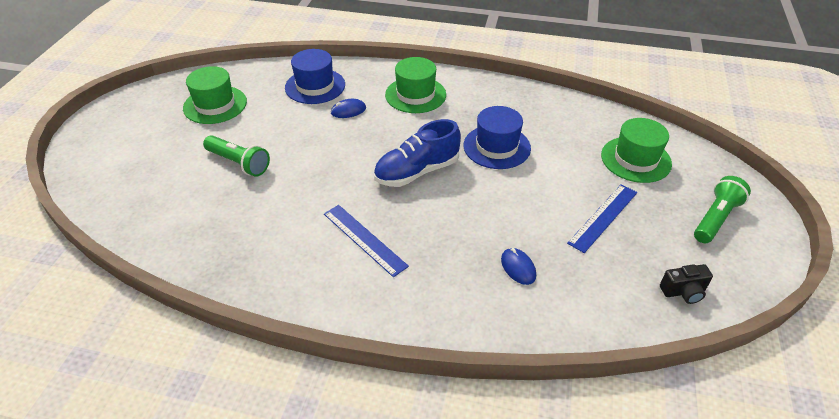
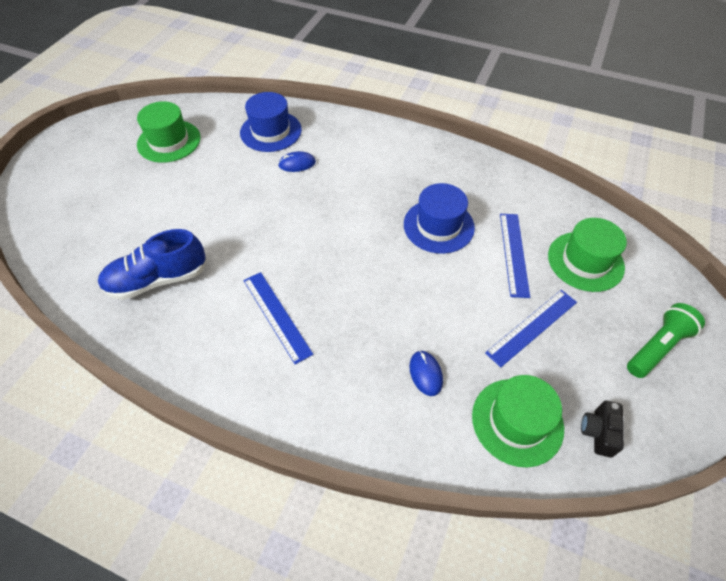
camera: 10 degrees right, 10 degrees up
green flashlight [203,135,270,177] -> none
blue shoe [374,119,461,187] -> blue shoe moved to [98,229,206,300]
green hat [385,57,446,113] -> green hat moved to [472,375,564,467]
black camera [660,264,713,304] -> black camera turned 105 degrees clockwise [581,400,624,457]
none -> blue ruler [500,214,530,298]

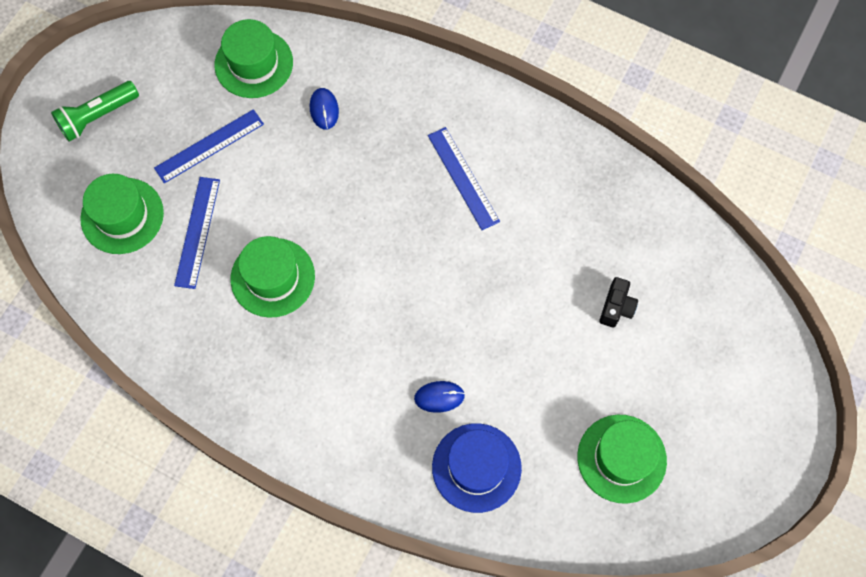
camera: 175 degrees left, 15 degrees up
blue shoe [98,229,206,300] -> none
blue hat [404,183,475,254] -> green hat [231,236,315,318]
black camera [581,400,624,457] -> black camera moved to [599,277,638,328]

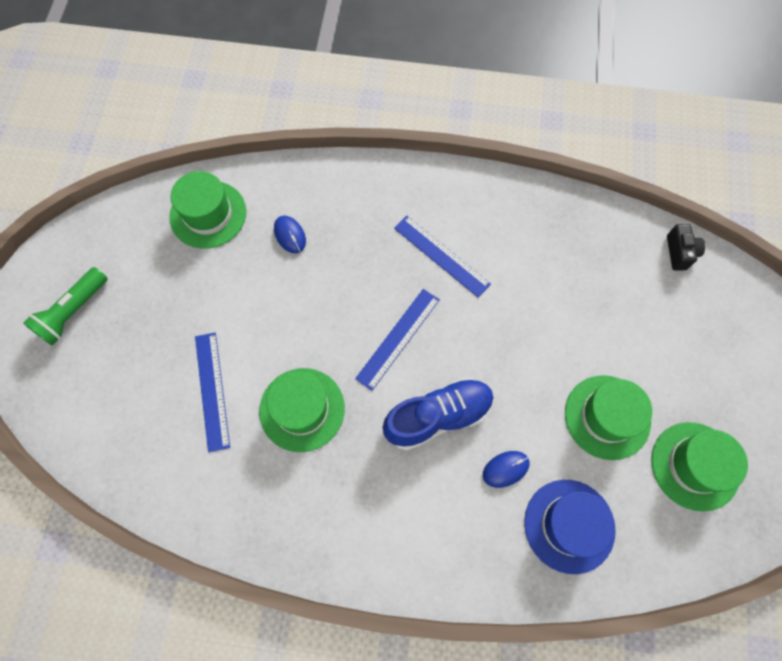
camera: 20 degrees left, 0 degrees up
green hat [80,174,164,254] -> green hat moved to [565,375,652,460]
blue ruler [154,109,264,183] -> blue ruler moved to [355,289,440,391]
black camera [599,277,638,328] -> black camera moved to [667,224,705,270]
none -> blue shoe [383,377,494,451]

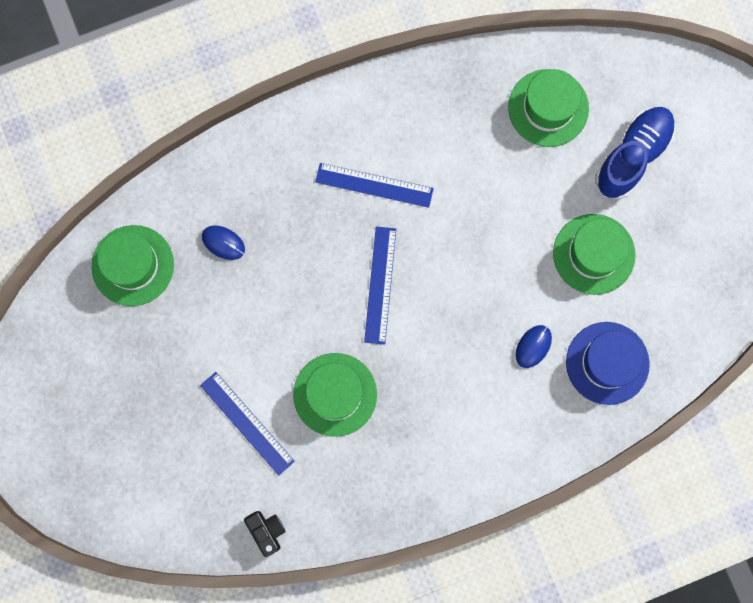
camera: 30 degrees left, 10 degrees up
green flashlight [23,267,108,346] -> none
blue shoe [383,377,494,451] -> blue shoe moved to [595,107,676,199]
green hat [651,422,748,512] -> green hat moved to [508,69,589,147]
black camera [667,224,705,270] -> black camera moved to [244,511,286,557]

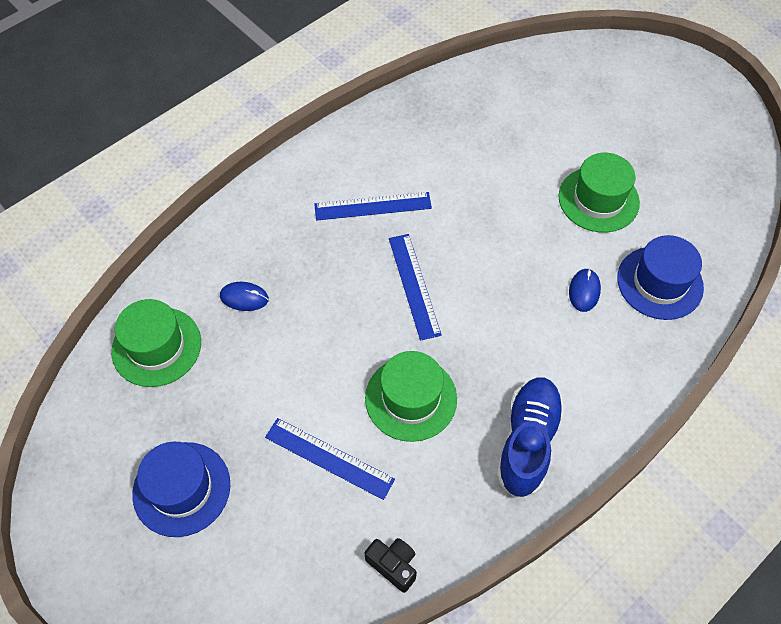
camera: 20 degrees left, 20 degrees down
green hat [508,69,589,147] -> none
blue shoe [595,107,676,199] -> blue shoe moved to [496,377,565,498]
none -> blue hat [132,442,230,537]

